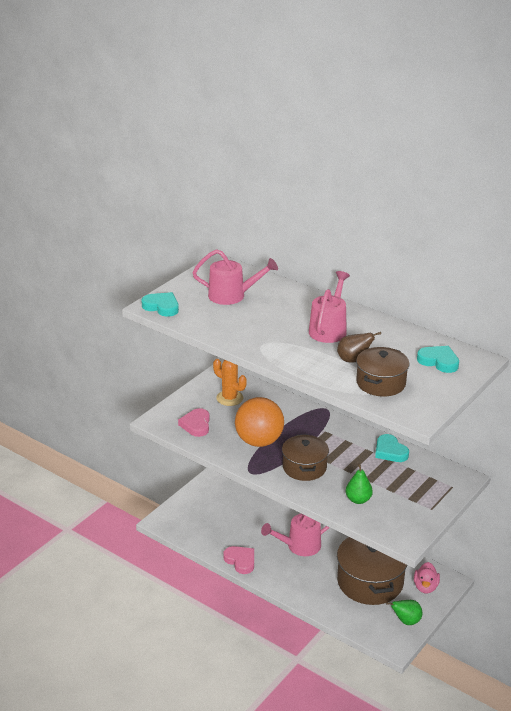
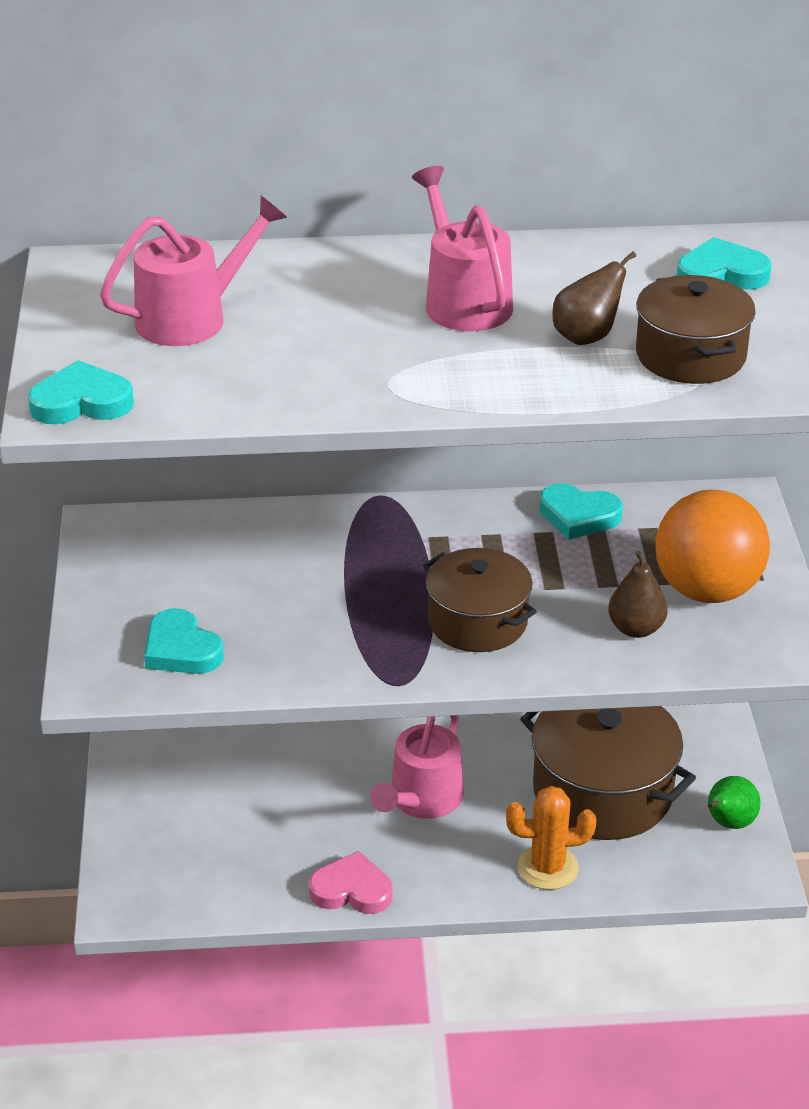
camera: 40 degrees left, 5 degrees up
pink heart [178,408,210,437] -> turquoise heart [144,608,224,674]
orange cactus [213,359,247,406] -> orange cactus moved to [506,786,597,890]
orange ball [235,397,284,447] -> orange ball moved to [655,490,770,603]
green pear [346,464,373,504] -> brown pear [608,551,668,638]
pink duck [414,562,440,593] -> none

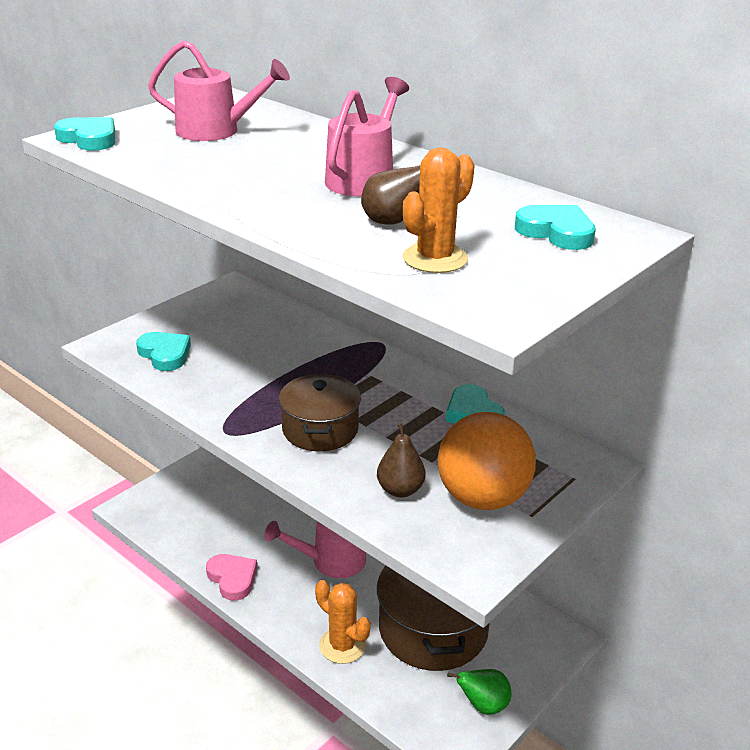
camera: 45 degrees right, 5 degrees down
turquoise heart [144,608,224,674] -> turquoise heart turned 135 degrees clockwise [136,332,191,371]
brown pot [636,275,756,384] -> orange cactus [403,147,475,273]

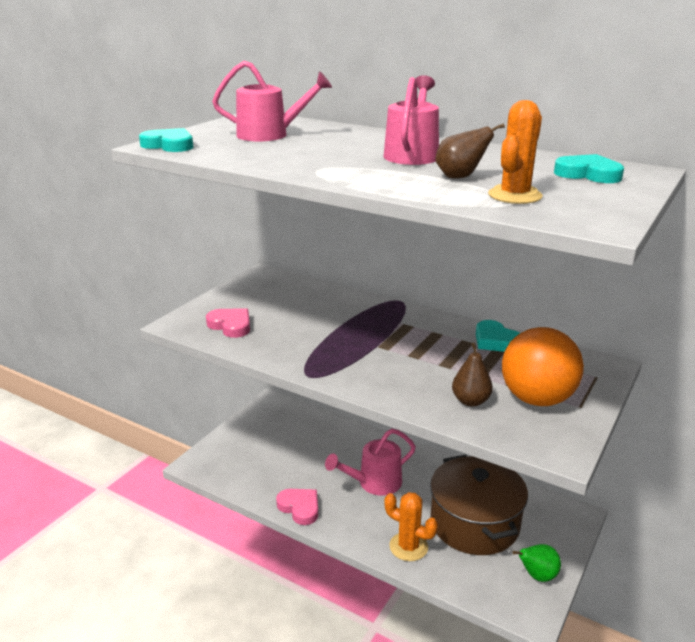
camera: 10 degrees left, 5 degrees down
turquoise heart [136,332,191,371] -> pink heart [206,308,250,338]
brown pot [279,374,361,451] -> none

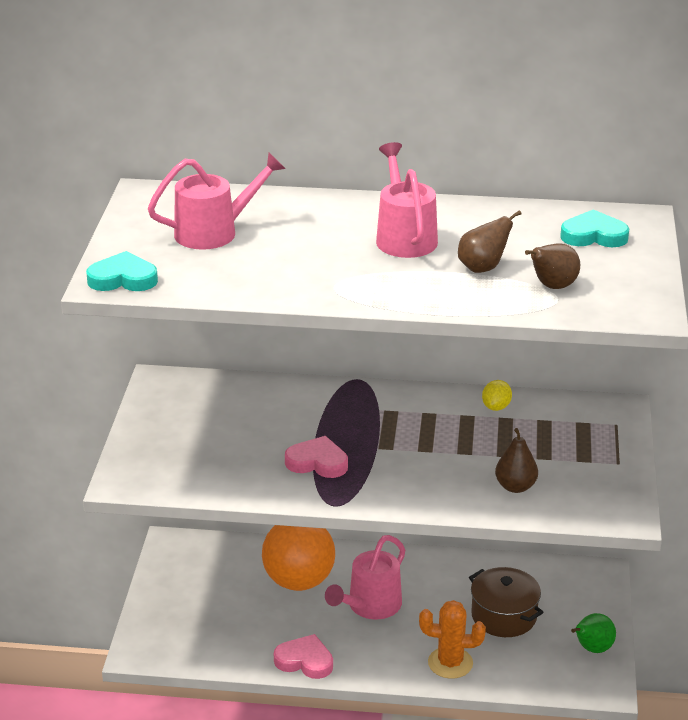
camera: 25 degrees left, 5 degrees up
pink heart [206,308,250,338] -> pink heart moved to [285,436,348,478]
brown pot [430,455,528,555] -> brown pot [469,567,543,637], size x0.63
turquoise heart [476,320,520,352] -> yellow lemon [482,380,512,411]
orange cactus [488,100,543,204] -> brown pear [525,244,580,289]
orange ball [502,327,584,406] -> orange ball moved to [262,525,335,591]

